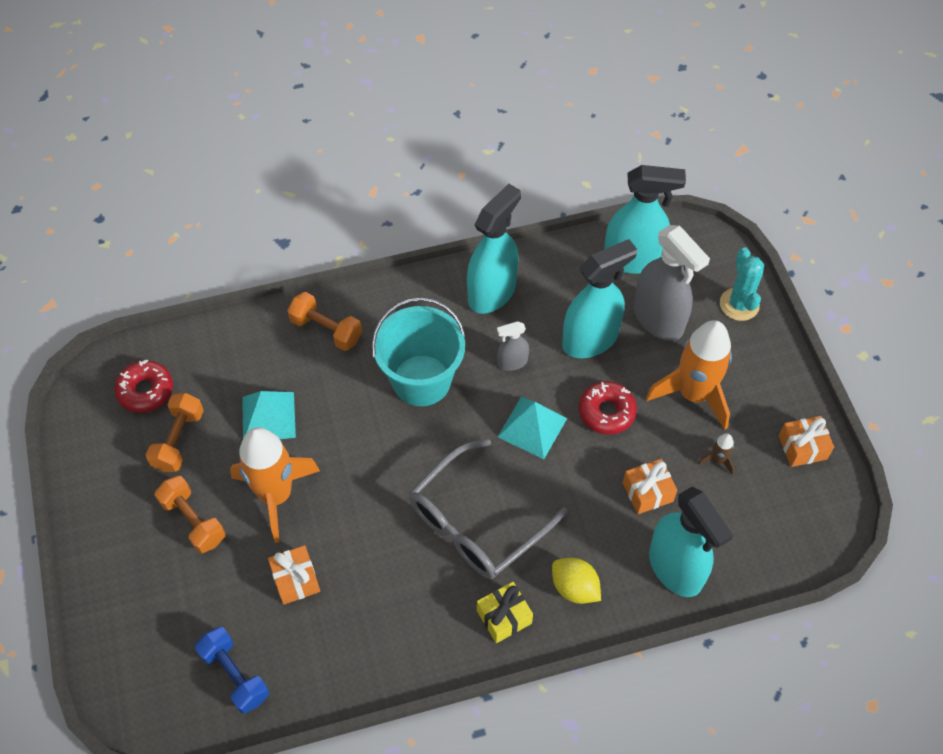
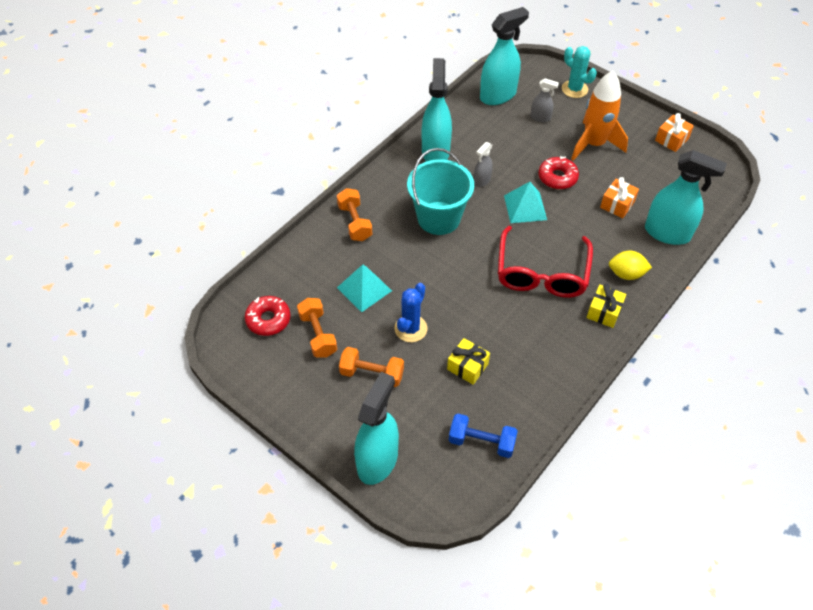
camera: 35 degrees left, 5 degrees down
orange rocket [230,427,320,543] -> blue cactus [395,283,428,342]
orange gift [268,545,320,605] -> yellow gift [447,338,490,385]
orange dumbbell [287,292,362,351] -> orange dumbbell turned 75 degrees clockwise [337,188,372,241]
grey glasses [409,439,567,579] -> red glasses [498,226,593,298]
turquoise spray bottle [562,239,637,358] -> turquoise spray bottle moved to [354,372,399,485]
grey spray bottle [634,225,710,341] -> grey spray bottle [531,78,559,122], size x0.49
brown rocket [698,433,734,475] -> none

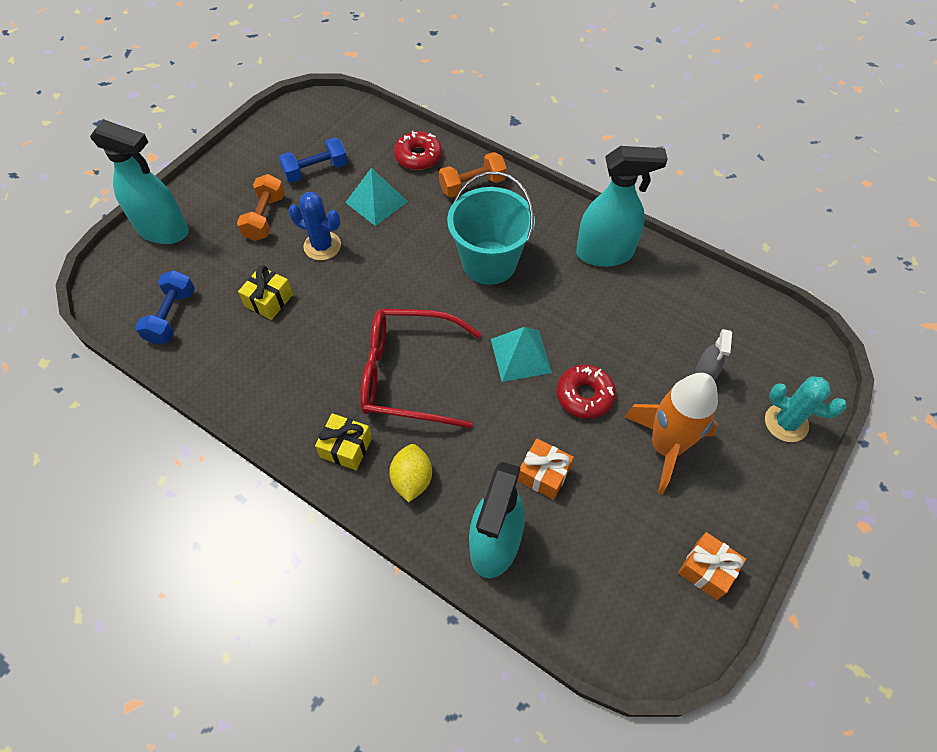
camera: 85 degrees right, 5 degrees up
red donut [245,296,291,336] -> red donut moved to [394,131,442,170]
orange dumbbell [297,298,337,357] -> blue dumbbell [279,137,348,183]
grey spray bottle [474,142,493,187] -> none
turquoise spray bottle [480,7,529,105] -> none
turquoise cactus [562,46,597,98] -> turquoise cactus turned 75 degrees clockwise [765,376,847,442]

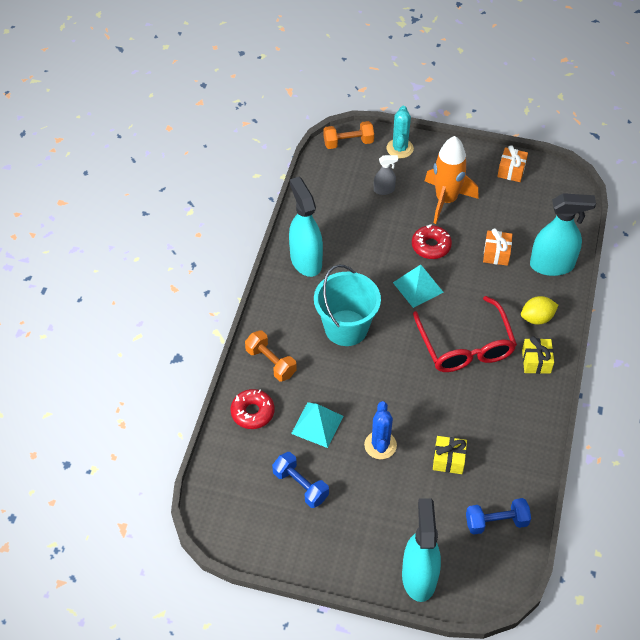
camera: 110 degrees left, 5 degrees down
orange dumbbell [237,174,285,241] -> orange dumbbell moved to [324,121,374,149]

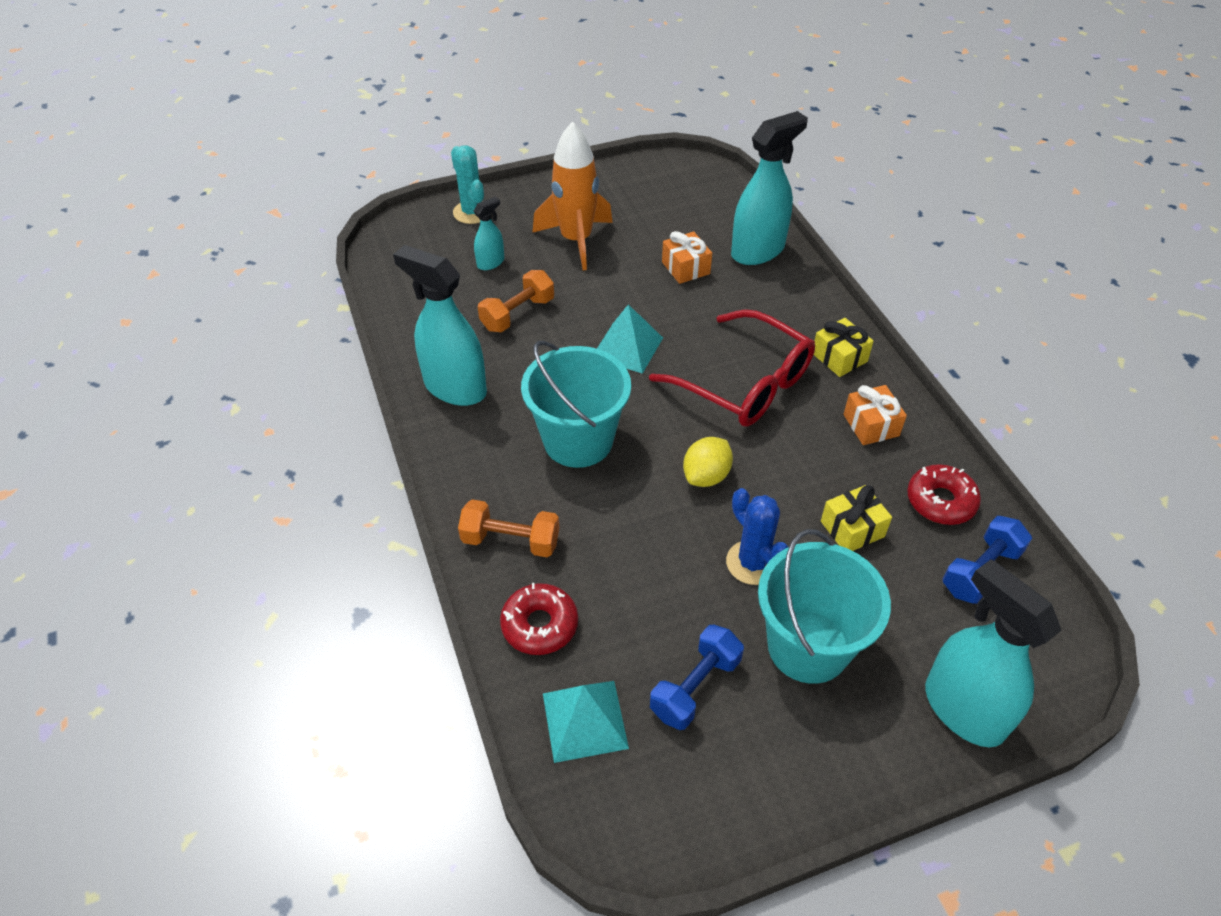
camera: 35 degrees left, 5 degrees down
blue dumbbell [272,452,329,508] -> blue dumbbell turned 60 degrees counterclockwise [650,625,744,730]
turquoise pyramid [291,402,343,448] -> turquoise pyramid moved to [543,681,629,763]
orange dumbbell [324,121,374,149] -> orange dumbbell moved to [478,270,554,332]
grey spray bottle [374,155,398,195] -> turquoise spray bottle [474,197,504,270]
red donut [412,224,452,259] -> red donut moved to [907,464,981,525]
orange gift [497,145,528,182] -> orange gift moved to [844,385,907,445]
yellow lemon [521,296,558,325] -> yellow lemon moved to [683,437,733,487]
none -> turquoise bucket [758,529,891,684]

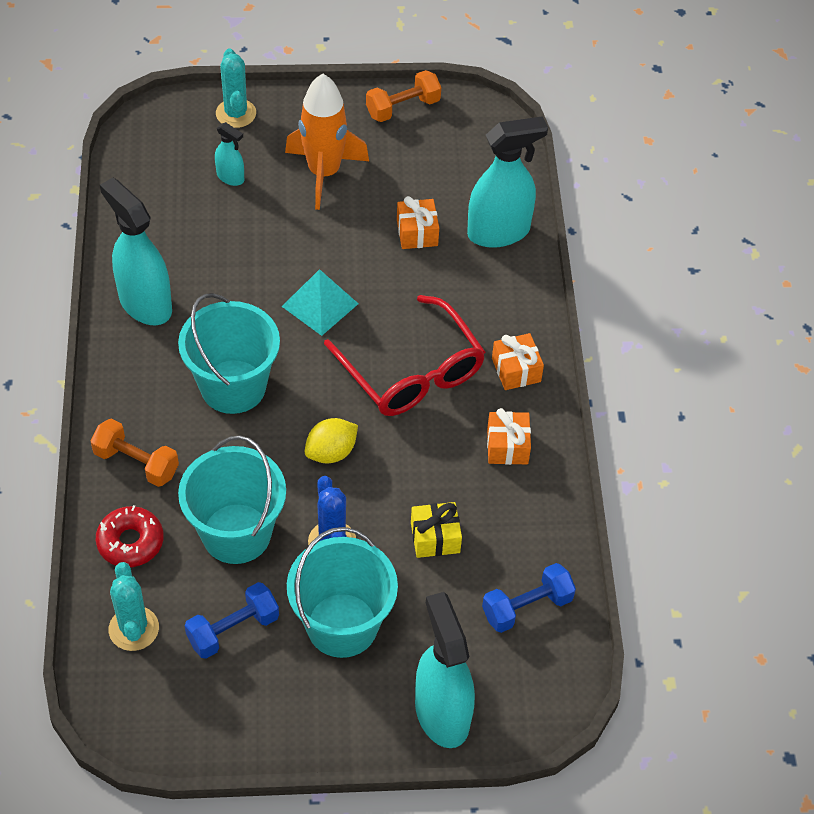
camera: 15 degrees right, 5 degrees up
turquoise spray bottle [474,197,504,270] -> turquoise spray bottle turned 60 degrees clockwise [215,122,244,186]
orange dumbbell [478,270,554,332] -> orange dumbbell moved to [366,70,441,122]
turquoise pyramid [543,681,629,763] -> turquoise cactus [109,562,159,651]
yellow gift [814,318,874,377] -> orange gift [492,333,544,390]
red donut [907,464,981,525] -> none
none -> turquoise bucket [178,435,286,564]

